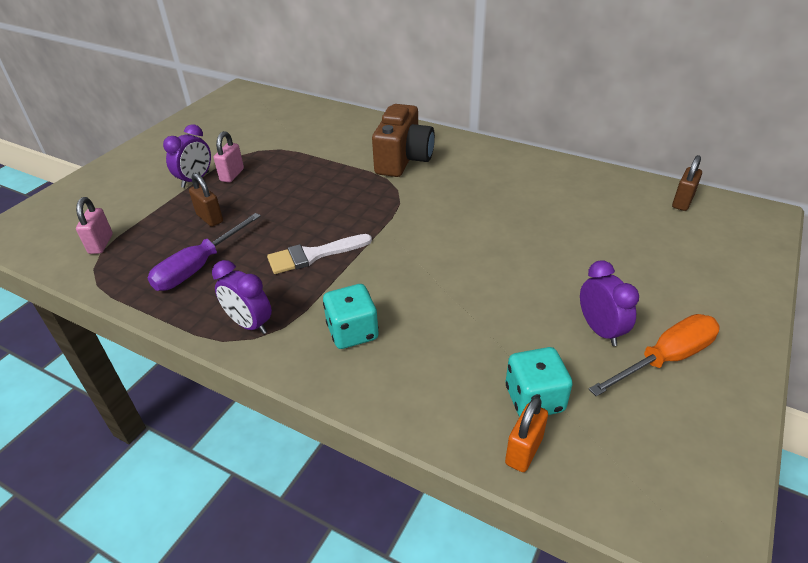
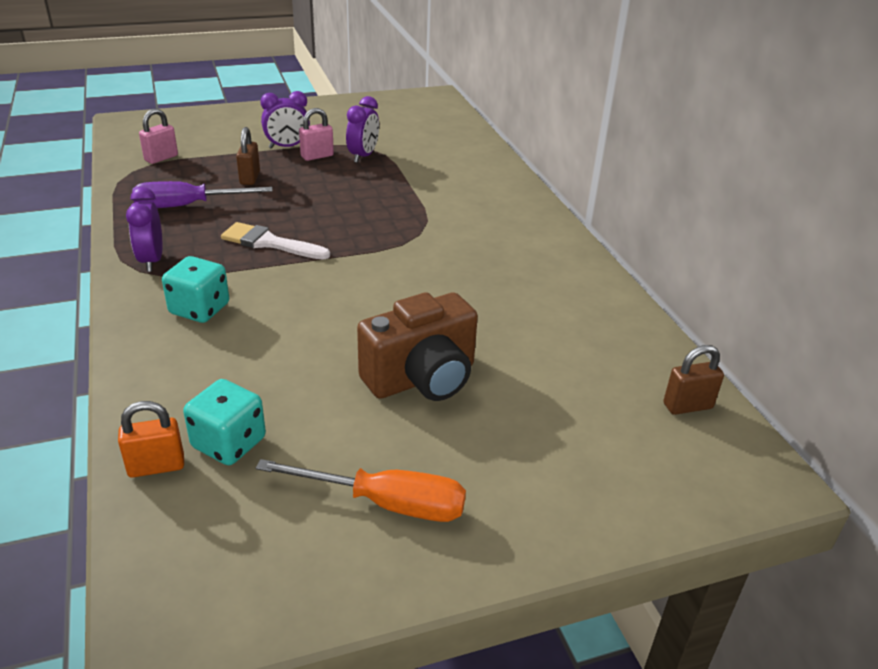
camera: 40 degrees right, 5 degrees down
brown camera [372,104,435,177] -> brown camera moved to [357,293,478,401]
purple clock [580,260,639,346] -> purple clock moved to [346,96,379,163]

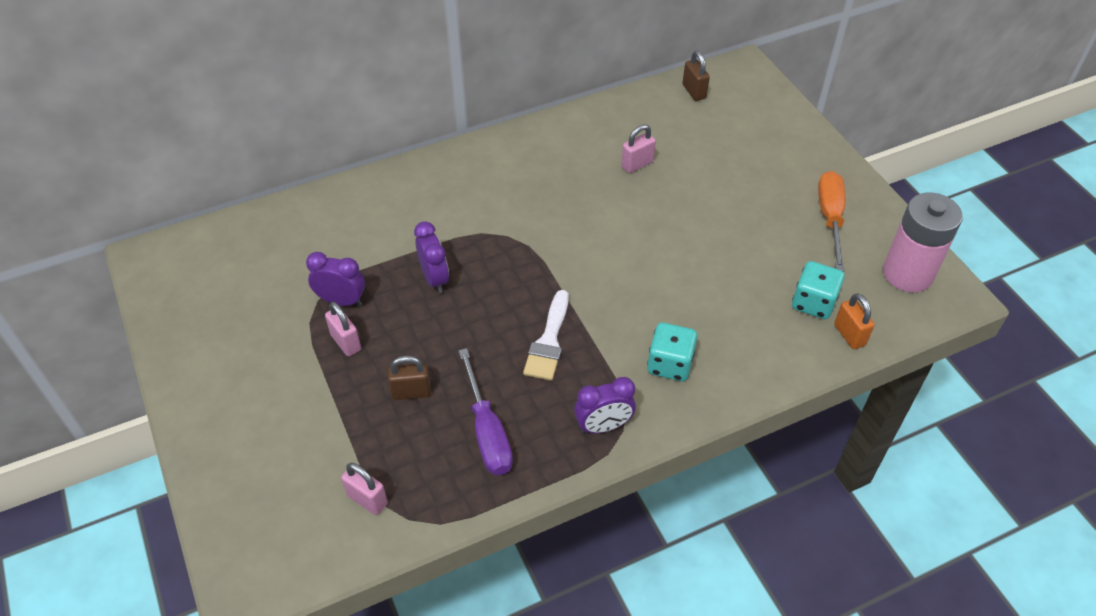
camera: 95 degrees left, 15 degrees up
purple clock [261,91,310,149] -> purple clock moved to [414,221,449,293]
brown camera [357,293,478,401] -> none
none -> pink padlock [621,124,656,173]
none -> pink battery [883,193,963,292]

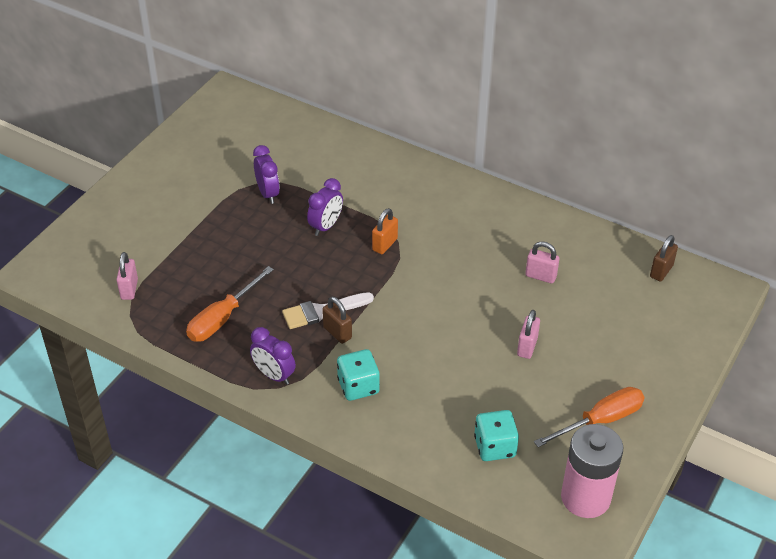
camera: 55 degrees right, 5 degrees down
pink padlock [325,302,361,356] -> pink padlock moved to [517,310,540,359]
brown padlock [388,356,431,400] -> brown padlock moved to [322,296,352,344]
purple screwdriver [459,348,513,475] -> orange screwdriver [186,266,274,342]
orange padlock [834,293,874,349] -> orange padlock moved to [372,208,398,254]

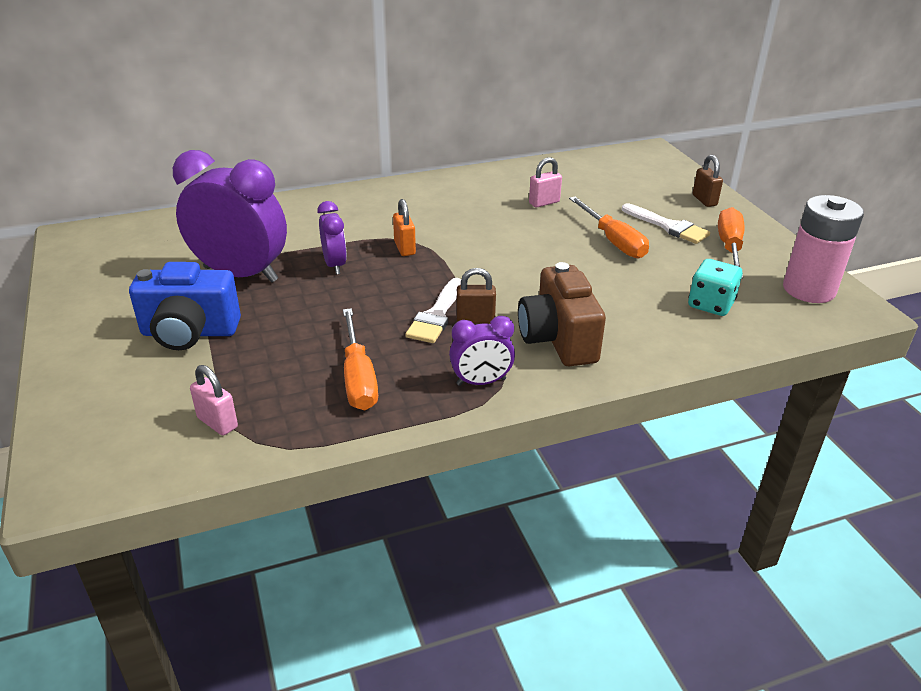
camera: 50 degrees left, 10 degrees down
purple clock [253,145,280,204] -> purple clock [173,150,287,283], size x1.97
turquoise dice [337,349,380,401] -> brown camera [518,262,606,366]
pink padlock [517,310,540,359] -> orange screwdriver [569,197,649,258]
brown padlock [650,235,678,281] -> brown padlock moved to [693,155,723,207]
none -> blue camera [129,262,241,350]
none -> white brush [622,203,710,244]

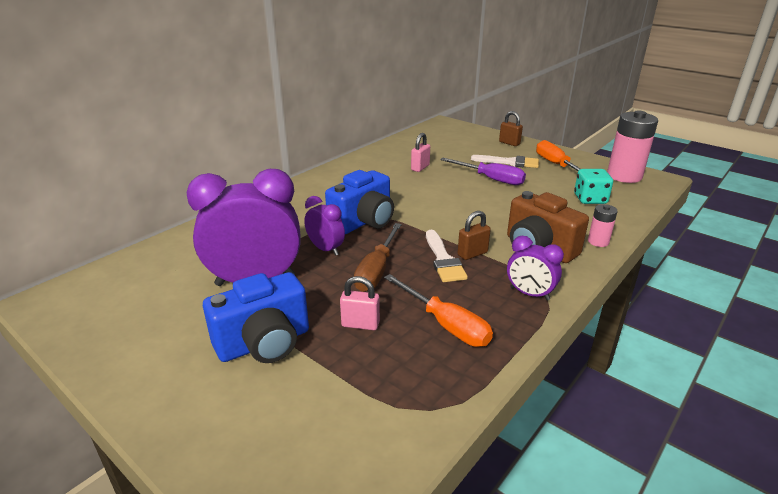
camera: 30 degrees left, 5 degrees down
pink padlock [190,365,238,436] -> pink padlock moved to [340,276,380,330]
orange padlock [393,199,416,256] -> blue camera [325,170,394,234]
purple clock [449,316,515,386] -> purple clock turned 75 degrees clockwise [507,236,564,301]
orange screwdriver [569,197,649,258] -> purple screwdriver [440,158,526,185]
none -> brown screwdriver [354,223,402,292]
none -> pink battery [588,204,618,247]

